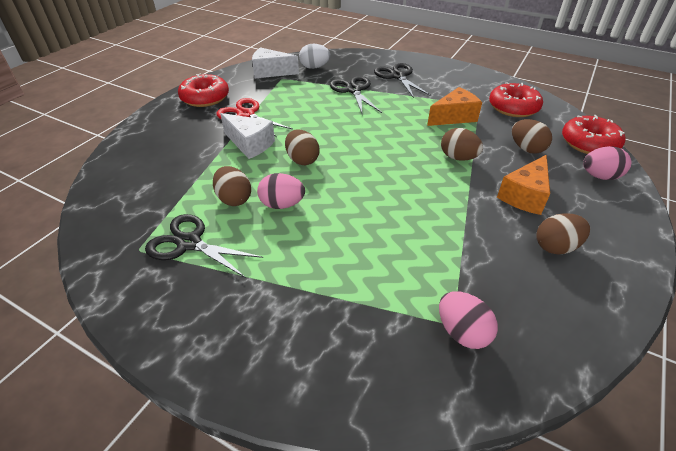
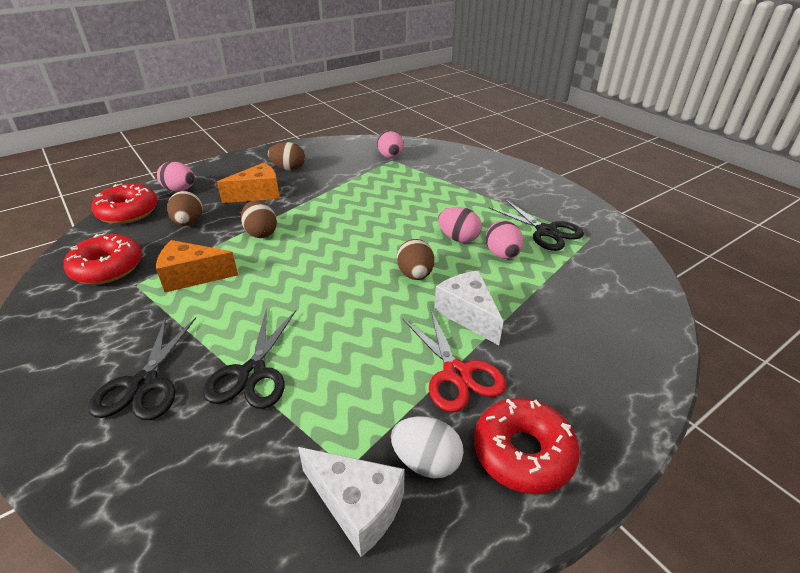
camera: 155 degrees left, 5 degrees down
brown egg [213,166,251,206] -> pink egg [486,220,523,259]
white egg [299,44,330,69] -> white egg moved to [391,416,464,478]

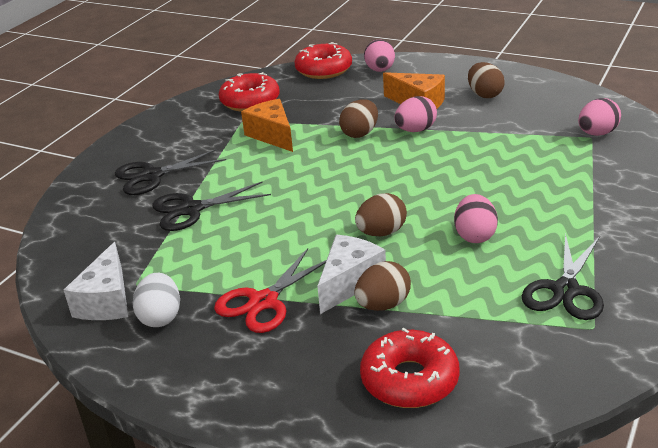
camera: 65 degrees right, 5 degrees down
brown egg [167,191,203,226] -> brown egg moved to [354,261,411,311]
red donut [474,398,580,494] -> red donut moved to [360,328,460,408]
pink egg [486,220,523,259] -> pink egg moved to [394,96,437,132]

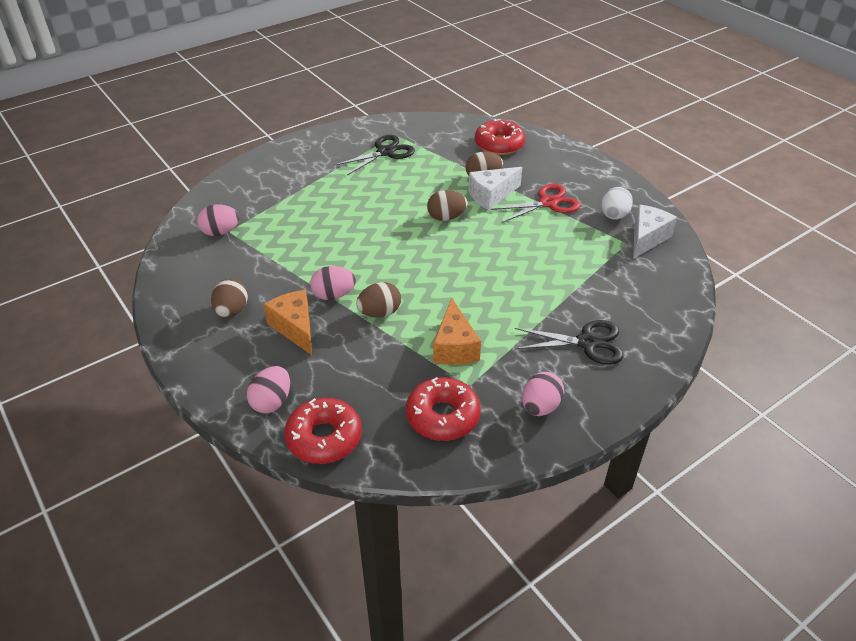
camera: 155 degrees left, 10 degrees up
black scissors [152,182,271,231] -> none
pink egg [454,194,498,243] -> pink egg moved to [522,372,564,416]

